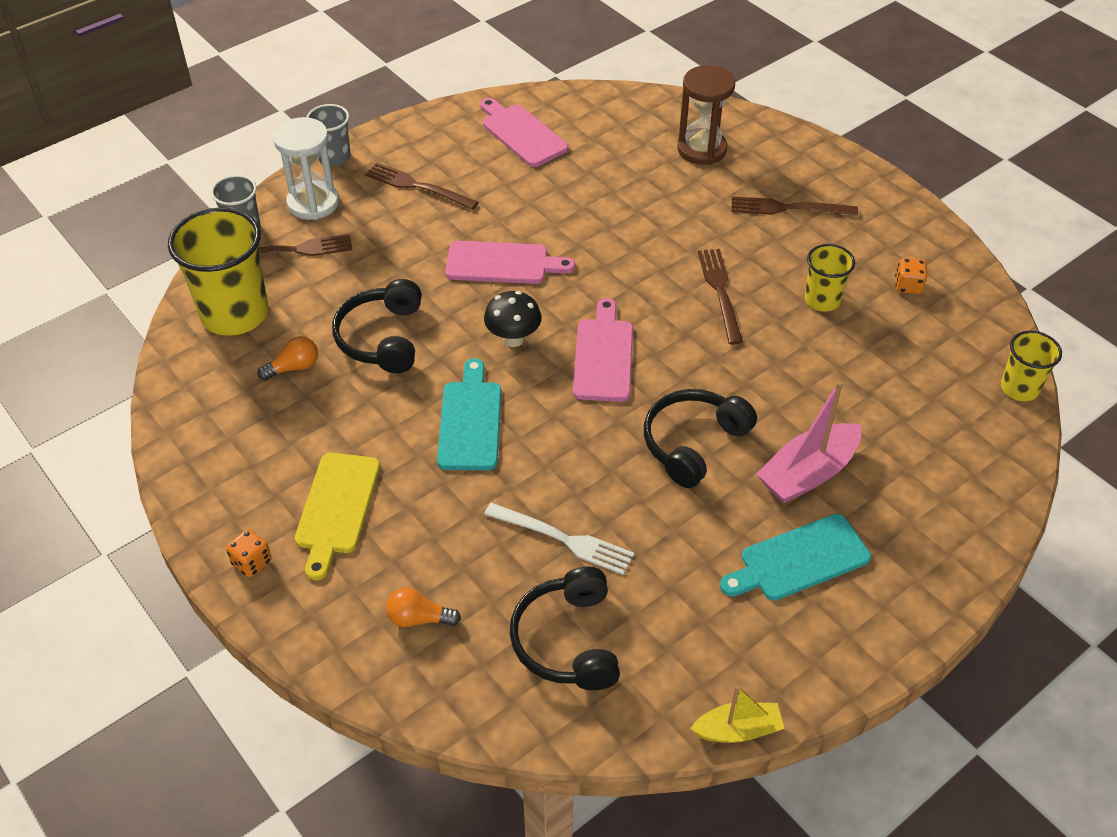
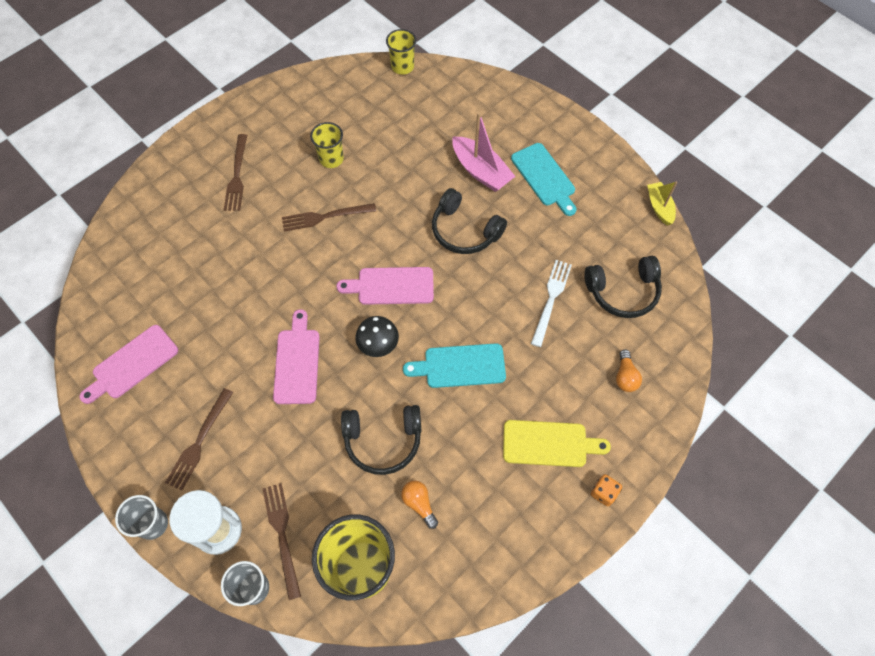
camera: 95 degrees left, 15 degrees up
brown hourglass [677,65,735,165] -> none
orange dice [895,258,927,294] -> none

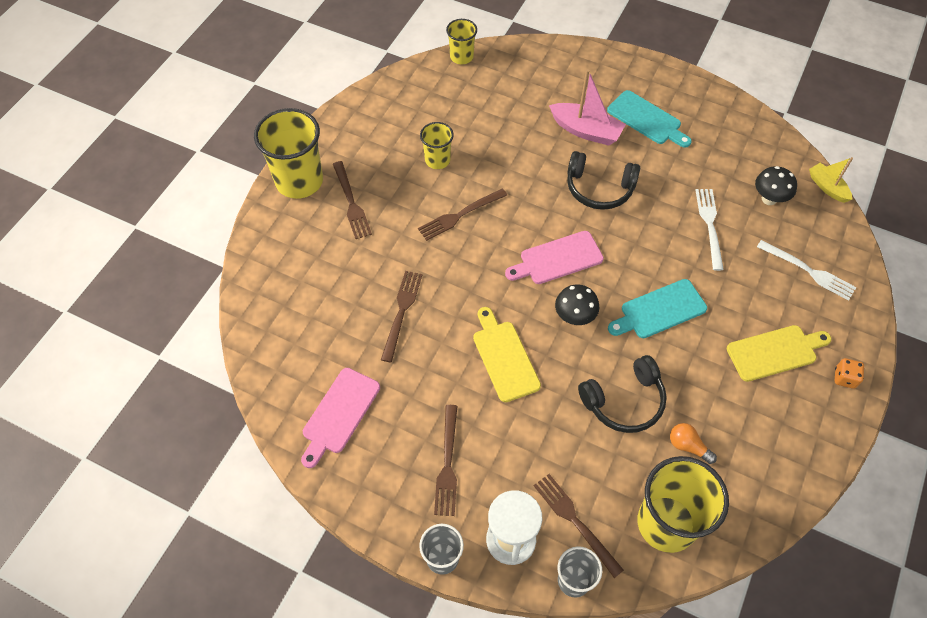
camera: 20 degrees left, 5 degrees down
pink cutting board [273,309,320,404] -> yellow cutting board [473,307,541,402]
black headphones [584,256,662,318] -> black mushroom [755,166,797,205]
orange light bulb [616,349,642,392] -> white fork [757,240,856,301]
yellow boat [647,181,677,226] -> yellow boat moved to [809,157,853,203]
none -> yellow cup [254,108,323,199]
none -> brown fork [381,271,422,362]

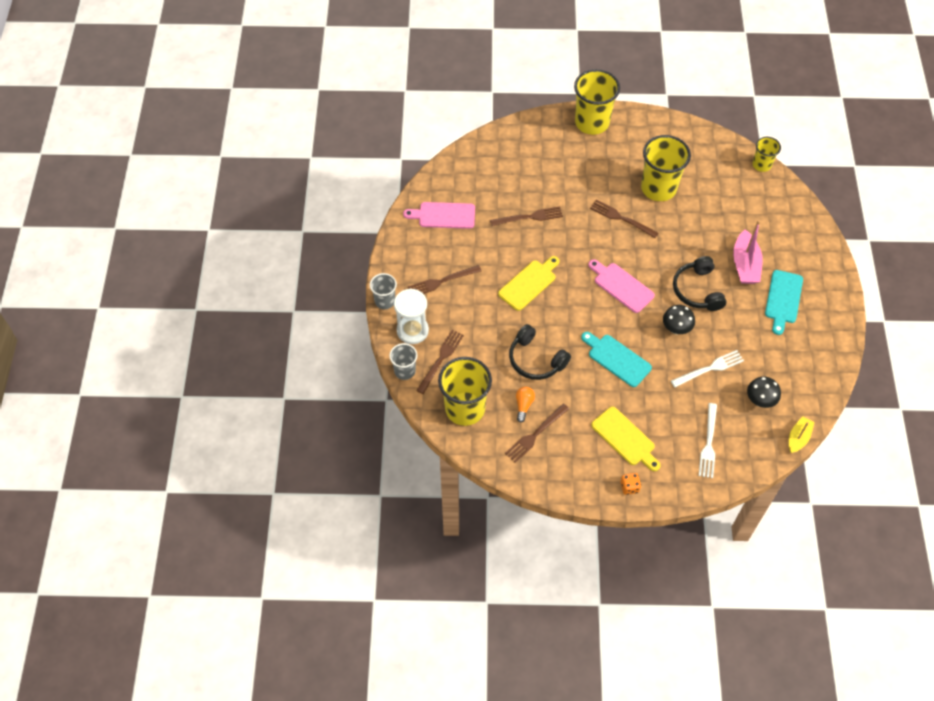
camera: 65 degrees right, 0 degrees up
brown fork [333,161,372,239] -> brown fork moved to [505,404,569,463]
yellow cup [420,122,454,169] -> yellow cup [641,135,691,201], size x1.85
black mushroom [555,284,599,325] -> black mushroom moved to [663,305,695,334]

